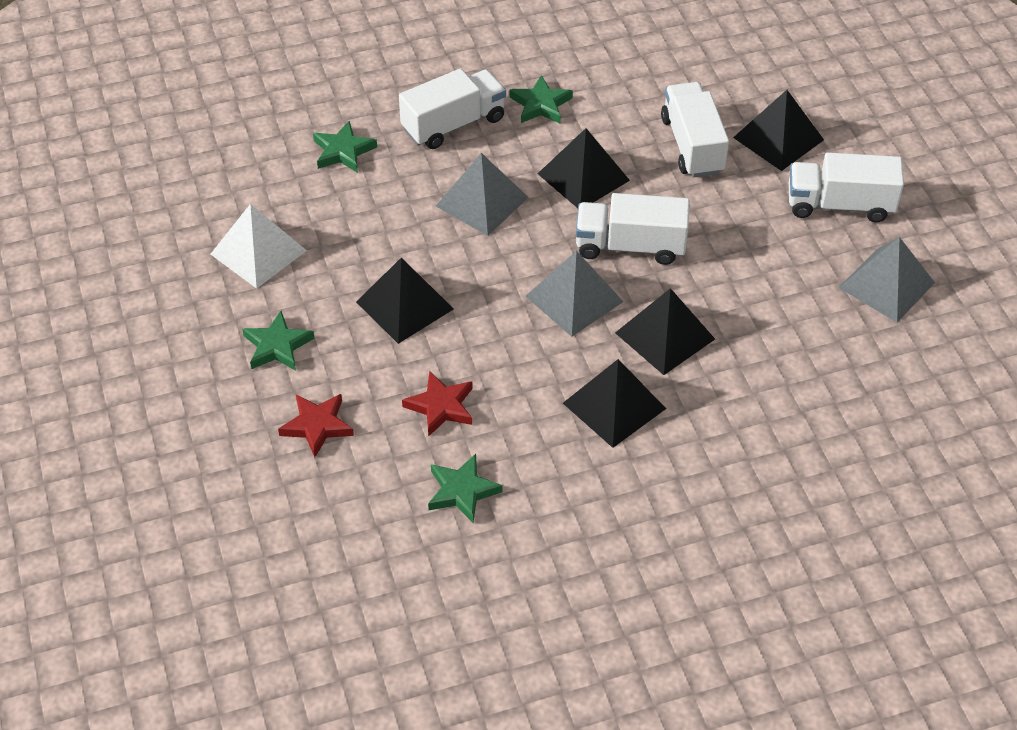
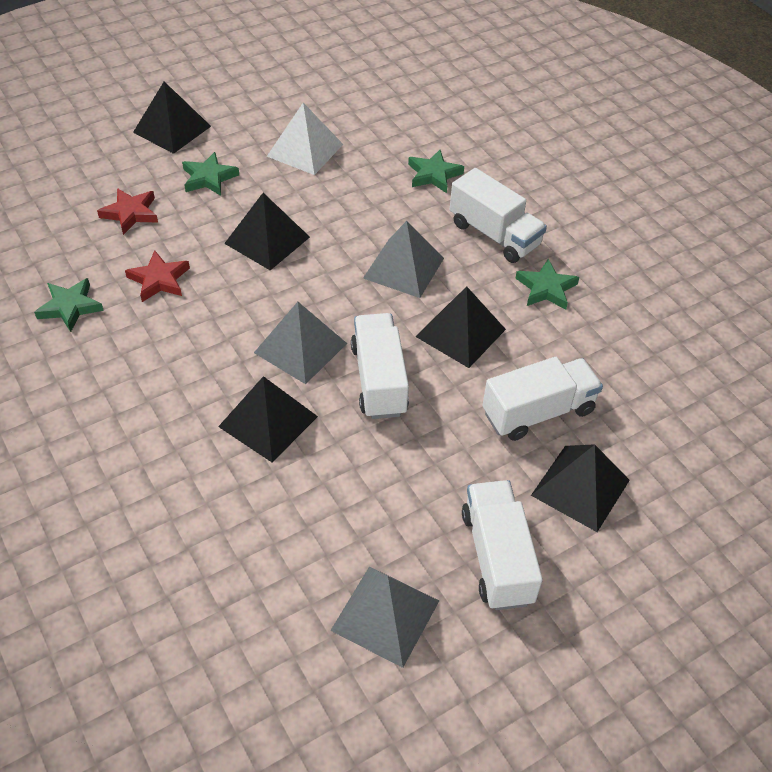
camera: 75 degrees right, 0 degrees up
black pyramid [563,359,666,448] -> black pyramid moved to [133,82,211,154]

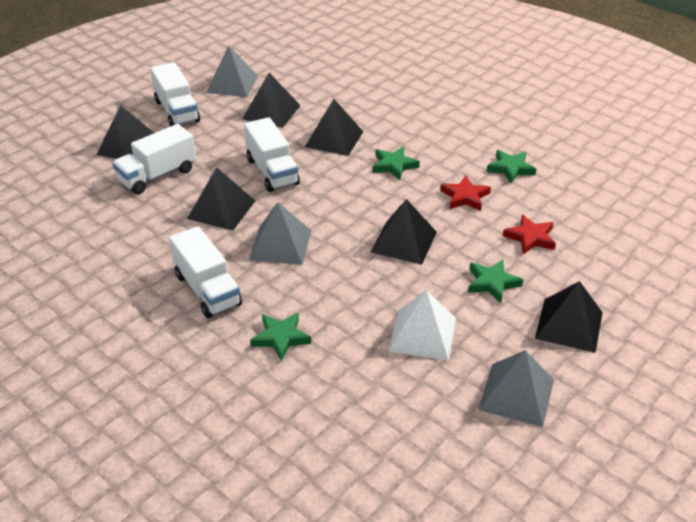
camera: 165 degrees right, 10 degrees down
grey pyramid [254,302,347,384] -> grey pyramid moved to [478,350,554,427]
white truck [450,168,547,263] -> white truck turned 150 degrees counterclockwise [169,226,242,318]
green star [515,259,580,310] -> green star moved to [372,146,420,180]
none -> black pyramid [242,73,301,128]

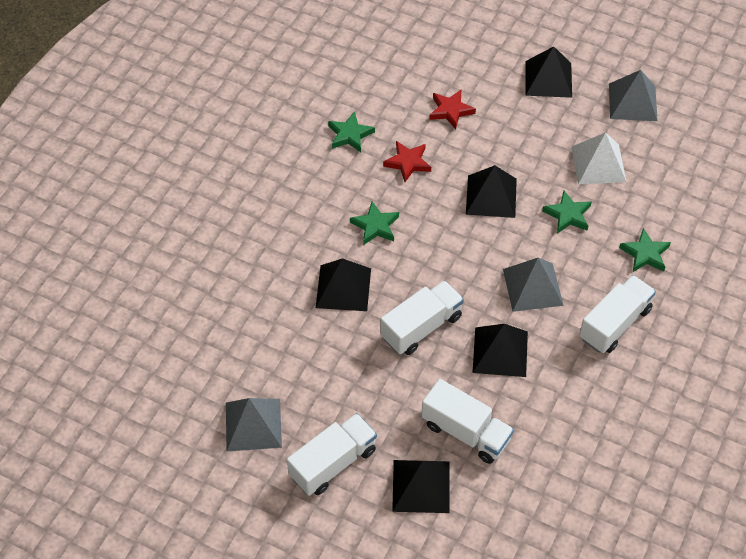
camera: 105 degrees left, 15 degrees up
black pyramid [242,73,301,128] -> none
green star [468,259,523,303] -> green star moved to [542,191,592,234]

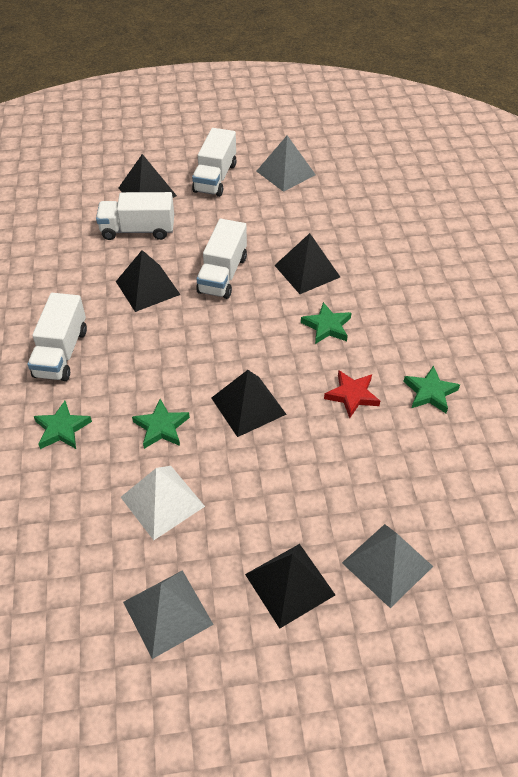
camera: 145 degrees right, 5 degrees down
red star [429,90,476,129] -> none
grey pyramid [503,258,564,312] -> grey pyramid moved to [342,524,433,608]

